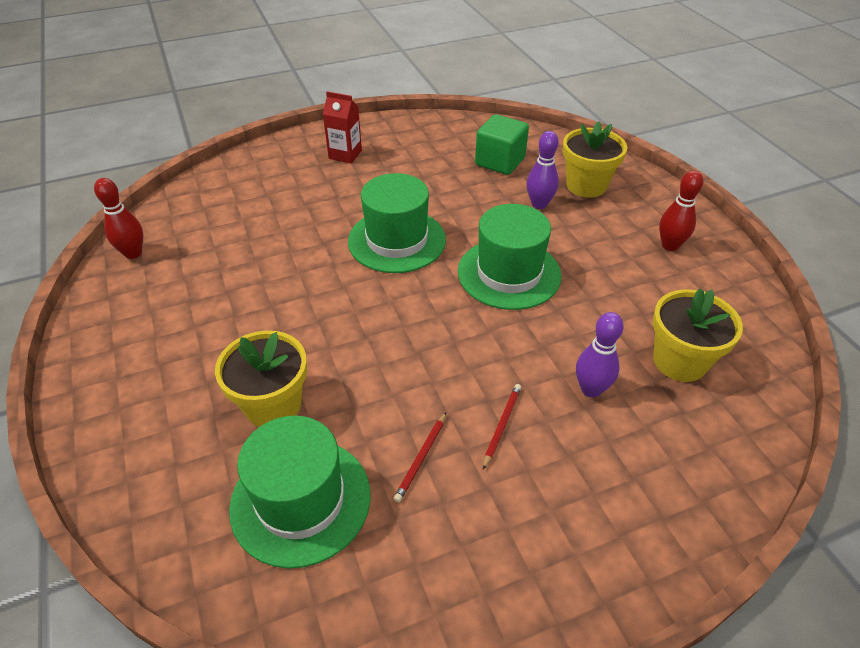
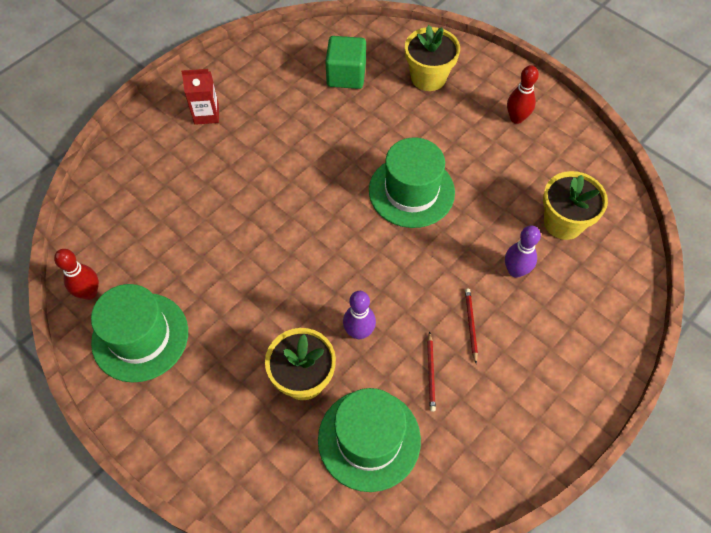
camera: 25 degrees left, 15 degrees up
green hat [348,173,446,273] -> green hat moved to [91,284,188,383]
purple bowling pin [527,131,559,209] -> purple bowling pin moved to [343,291,376,339]

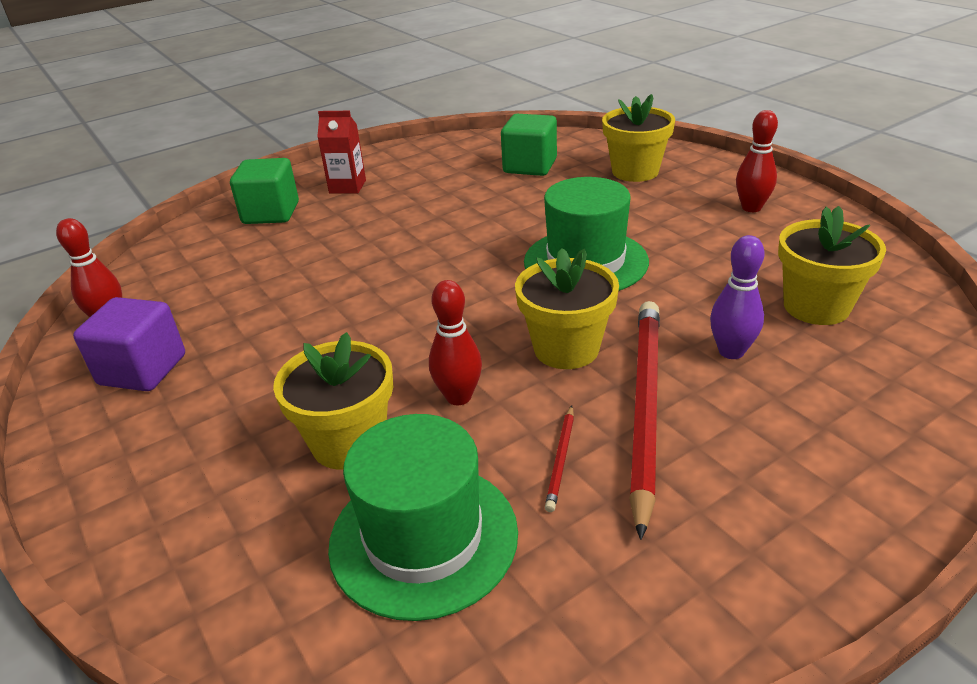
camera: 15 degrees right, 25 degrees down
green hat [91,284,188,383] -> purple cube [73,297,185,391]
purple bowling pin [343,291,376,339] -> red bowling pin [429,280,482,405]
red pencil [465,289,478,364] -> red pencil [629,301,660,540], size x2.44
none -> green cube [230,158,299,224]
none -> yellow flower pot [515,248,619,369]

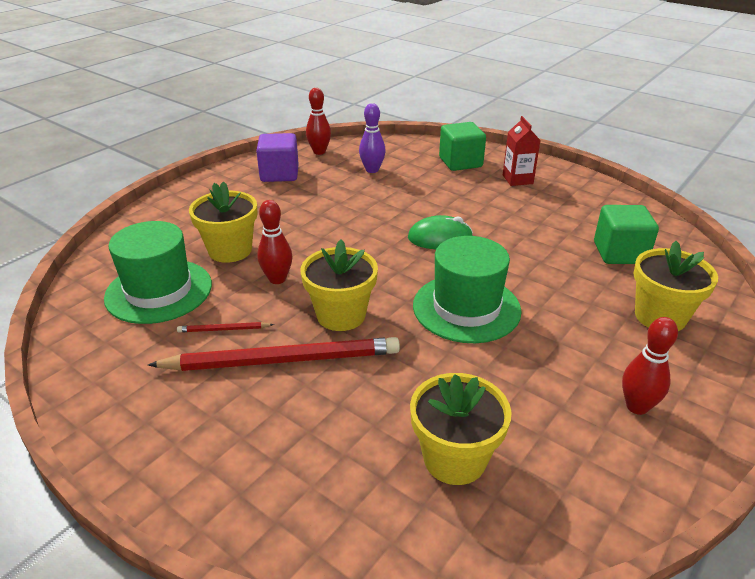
camera: 70 degrees right, 0 degrees up
purple bowling pin [710,235,765,359] -> purple bowling pin moved to [359,103,386,173]
none -> green mouse [408,215,473,249]

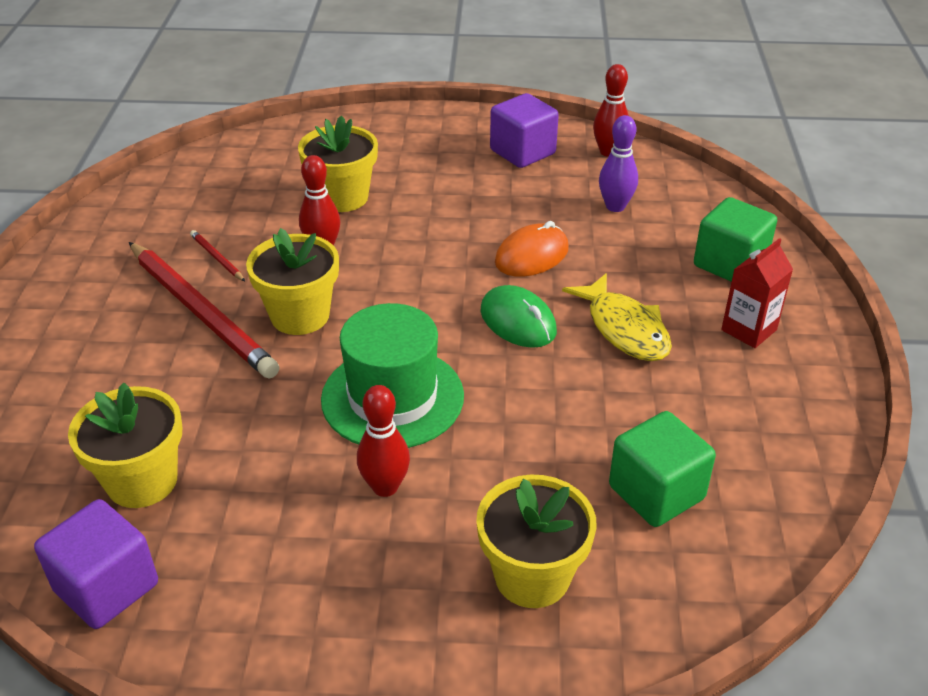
camera: 55 degrees right, 5 degrees up
green hat [104,221,212,324] -> none
red bowling pin [622,317,678,415] -> red bowling pin moved to [357,385,410,497]
none -> purple cube [34,499,158,629]
none -> orange mouse [495,221,569,277]
none -> yellow fish [562,273,672,361]

